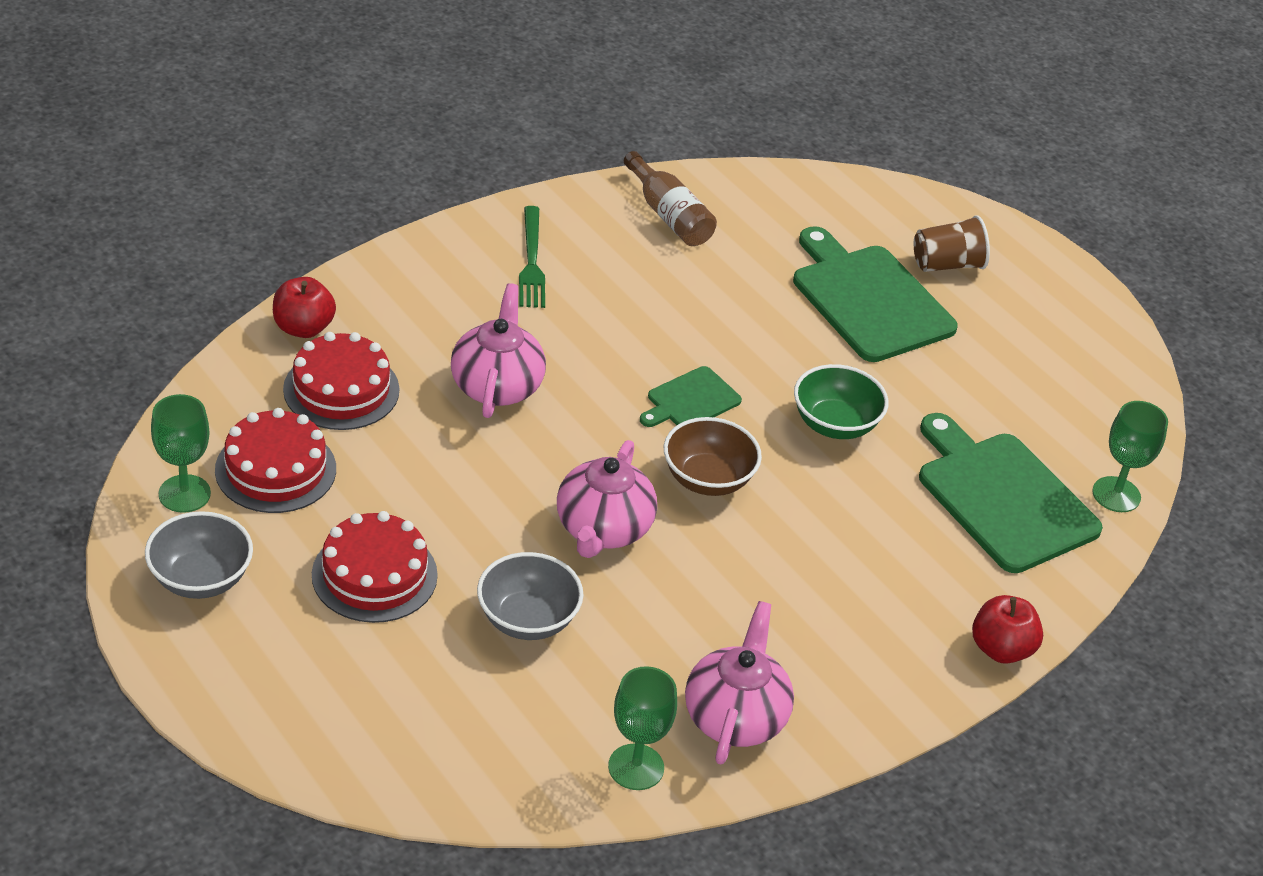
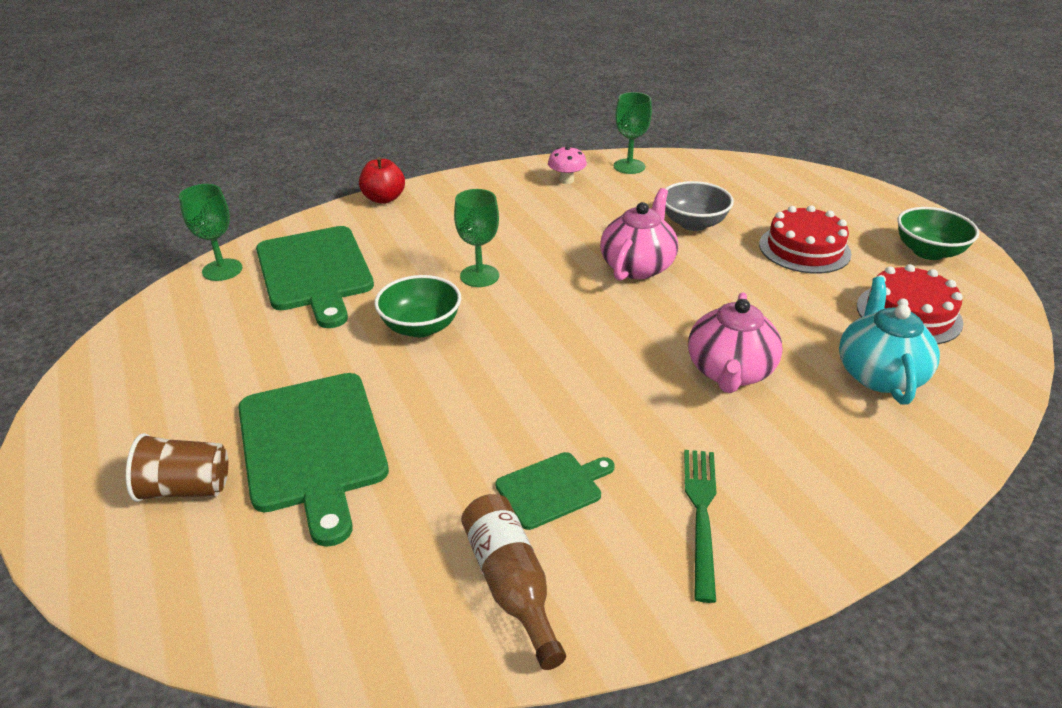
camera: 165 degrees left, 5 degrees down
grey bowl [145,511,253,599] -> green bowl [897,207,979,260]
green goblet [151,394,211,513] -> green goblet moved to [454,189,499,287]
red apple [273,277,336,338] -> none
red cake [283,332,399,430] -> turquoise teapot [839,277,940,405]
green cutting board [640,366,742,427] -> green cutting board moved to [495,452,614,530]
brown bowl [664,417,762,496] -> none
pink teapot [685,601,794,764] -> pink mushroom [548,146,587,184]

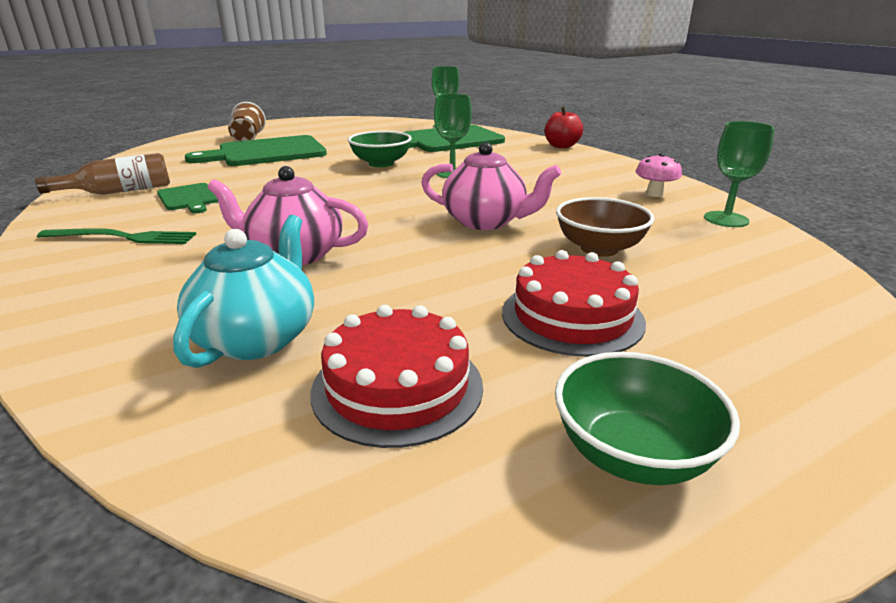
camera: 85 degrees right, 10 degrees down
grey bowl [665,181,734,231] -> brown bowl [556,197,654,257]
turquoise teapot [839,277,940,405] -> turquoise teapot turned 75 degrees counterclockwise [173,215,314,368]

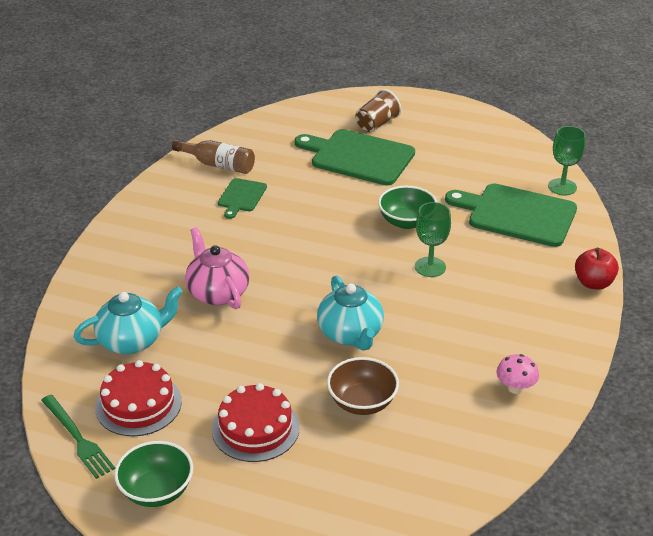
camera: 50 degrees right, 10 degrees up
green fork [37,228,196,244] -> green fork moved to [41,394,115,479]
pink teapot [421,142,561,230] -> turquoise teapot [317,275,384,351]
green goblet [704,121,774,227] -> none

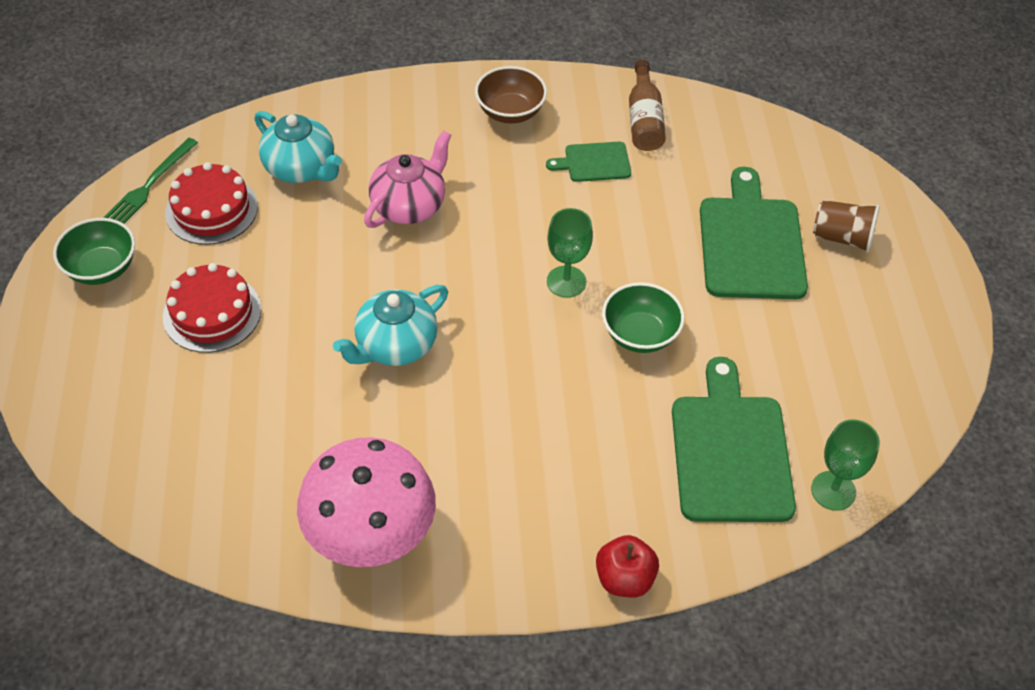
camera: 65 degrees right, 15 degrees up
brown bowl [327,357,399,415] -> brown bowl moved to [475,66,547,123]
green goblet [415,202,451,277] -> green goblet moved to [547,208,593,298]
pink mushroom [497,354,539,394] -> pink mushroom [297,437,436,567], size x2.45

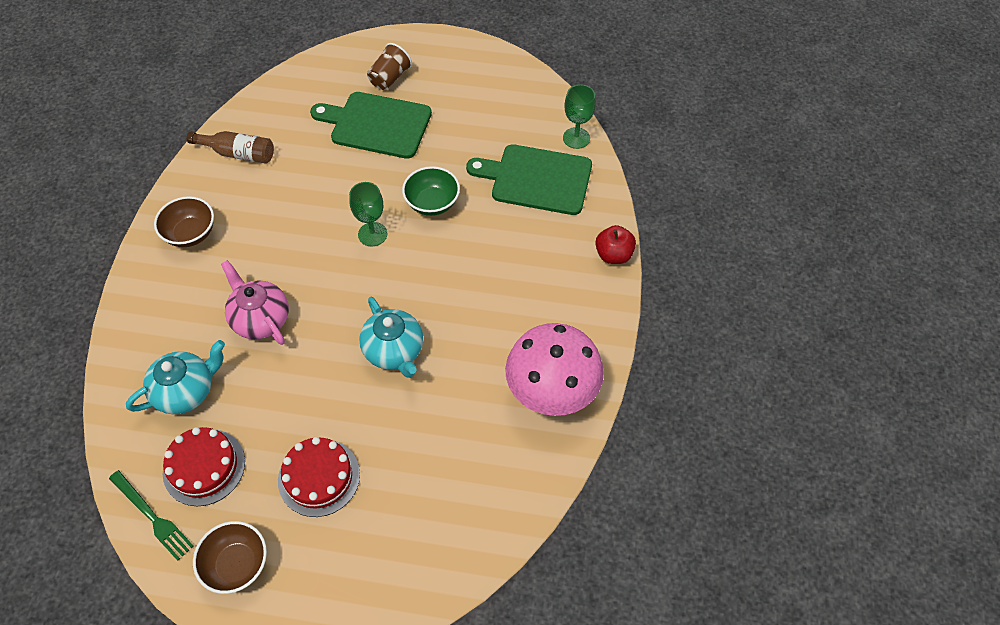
camera: 75 degrees left, 5 degrees up
green bowl [53,218,135,285] -> brown bowl [193,521,267,594]
green cutting board [546,142,631,182] -> none

